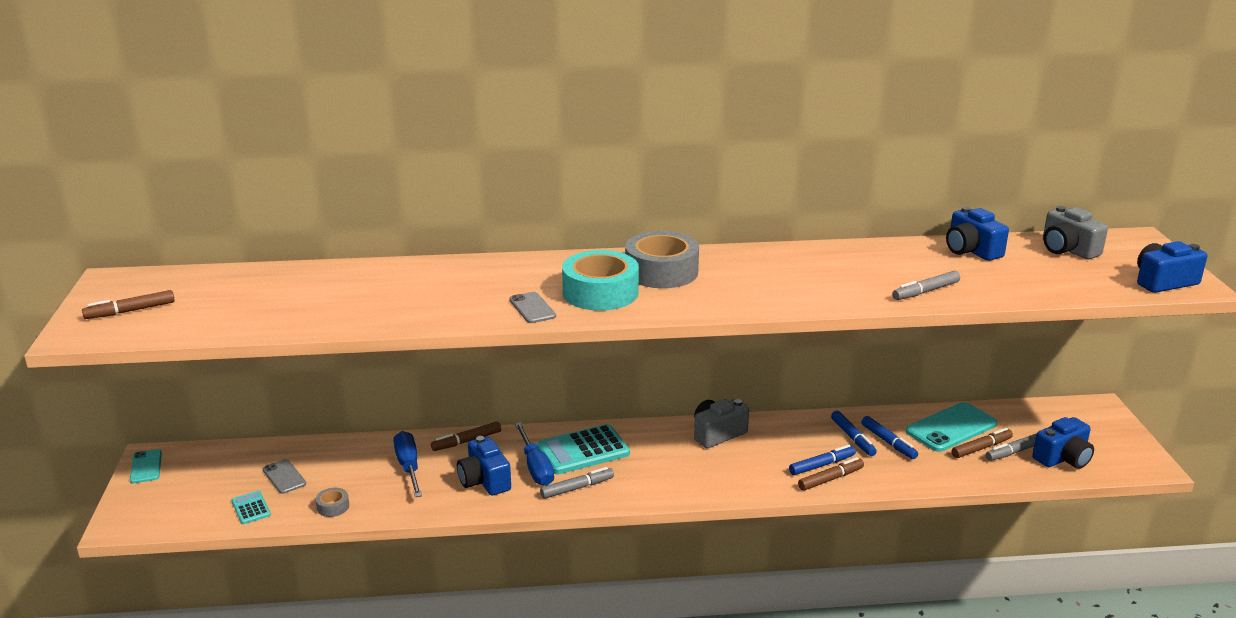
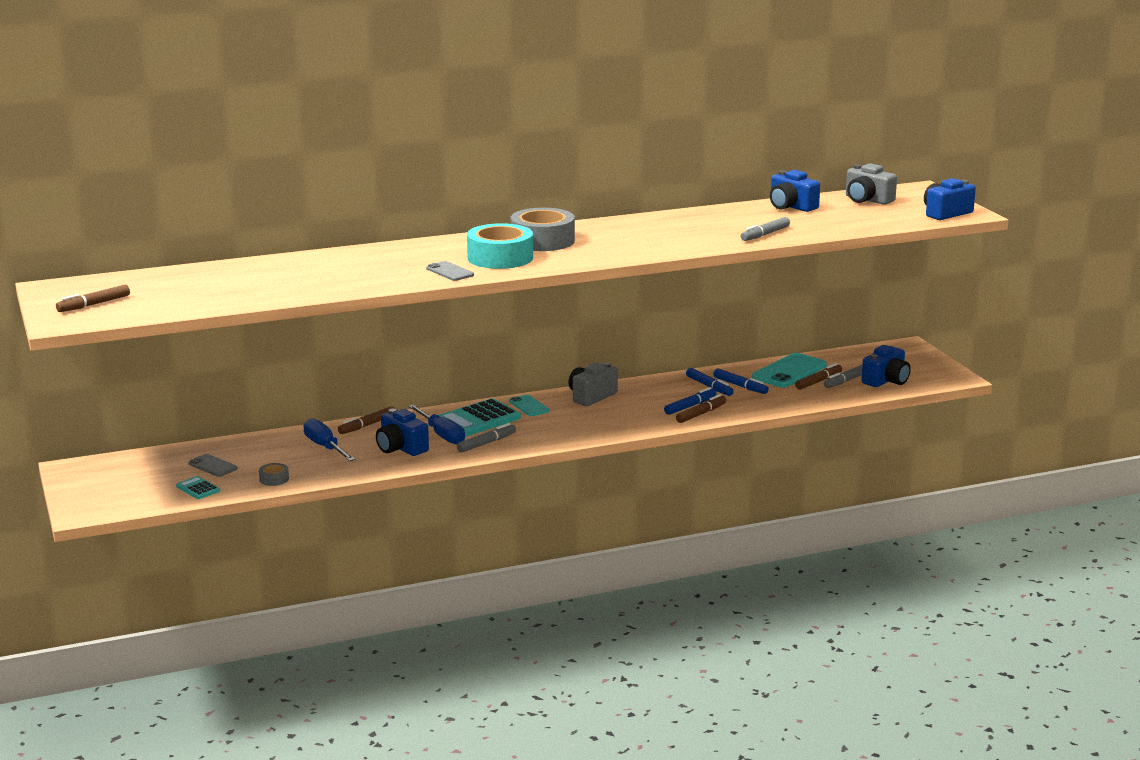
camera: 15 degrees left, 5 degrees down
turquoise phone [130,449,162,483] -> turquoise phone moved to [509,395,550,416]

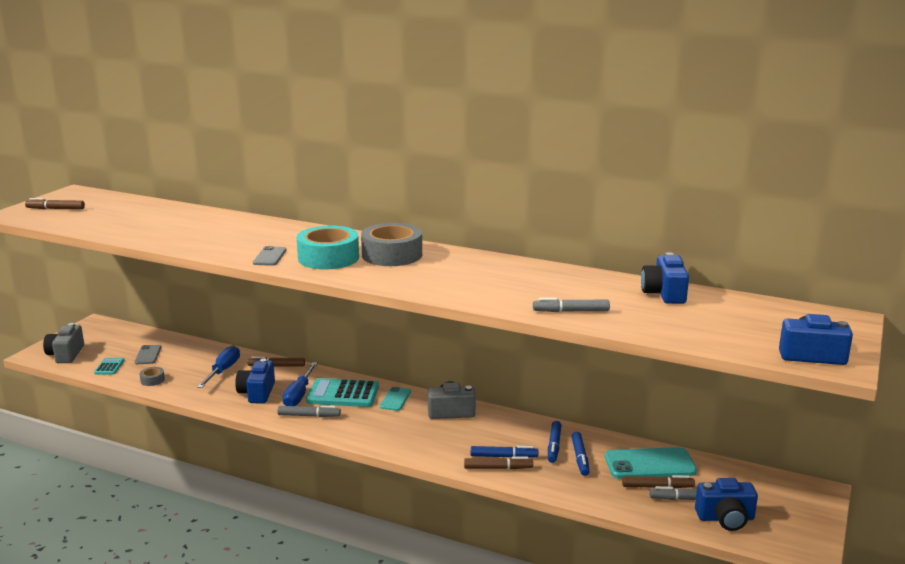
camera: 45 degrees right, 0 degrees up
grey camera [846,163,897,205] -> grey camera moved to [43,323,84,363]

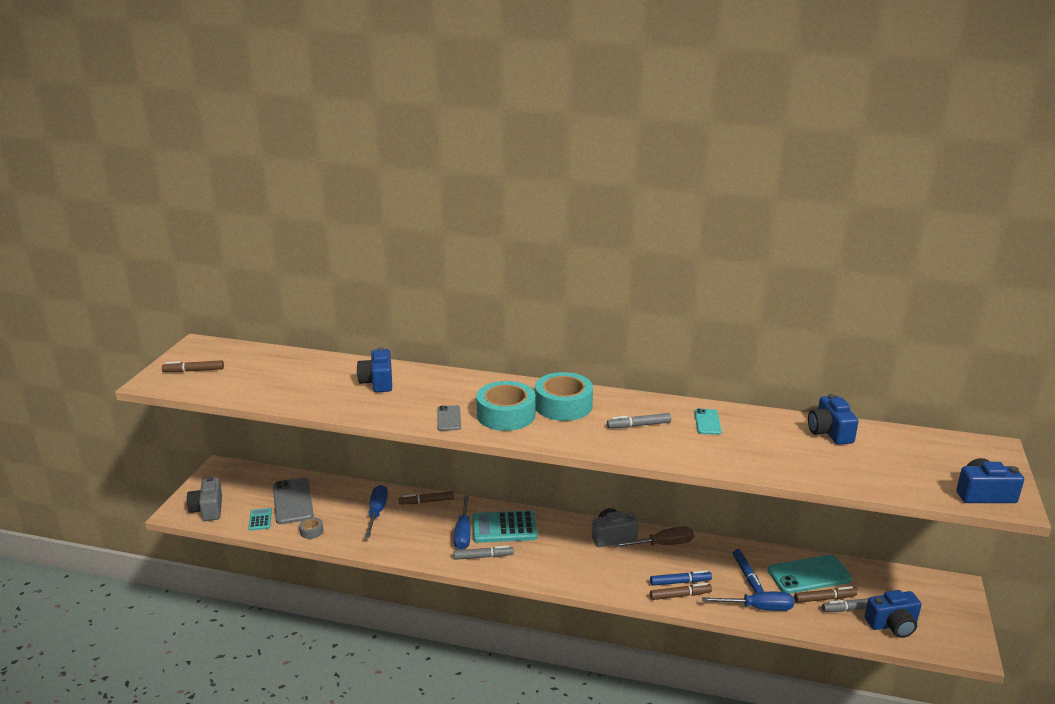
camera: 10 degrees left, 5 degrees up
grey phone [135,345,161,364] -> grey phone [273,478,314,524], size x1.82
blue camera [235,358,275,403] -> blue camera moved to [357,347,392,392]
grey tape [361,223,422,266] -> turquoise tape [535,372,593,421]
turquoise phone [380,387,411,411] -> turquoise phone moved to [694,409,722,435]
grey marker [533,298,610,312] -> grey marker moved to [607,413,671,428]
blue marker [548,421,561,463] -> none
none -> brown screwdriver [613,526,694,548]
none -> blue screwdriver [702,592,794,611]

